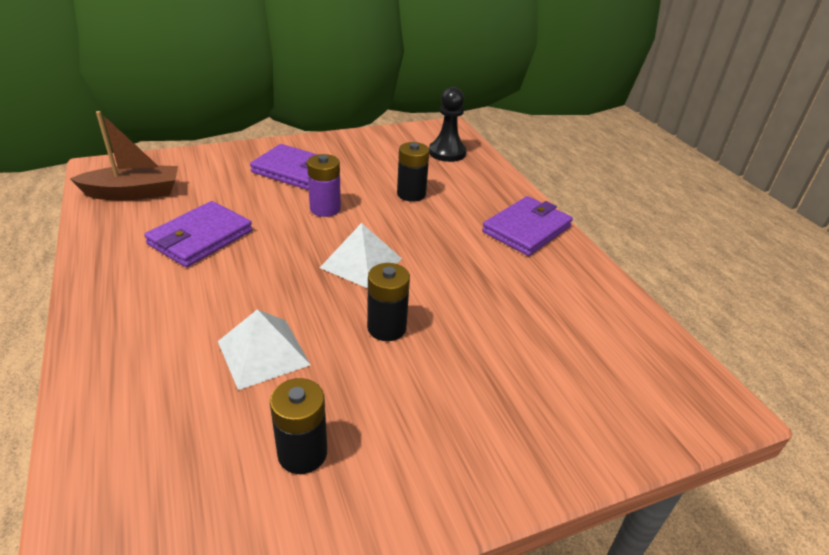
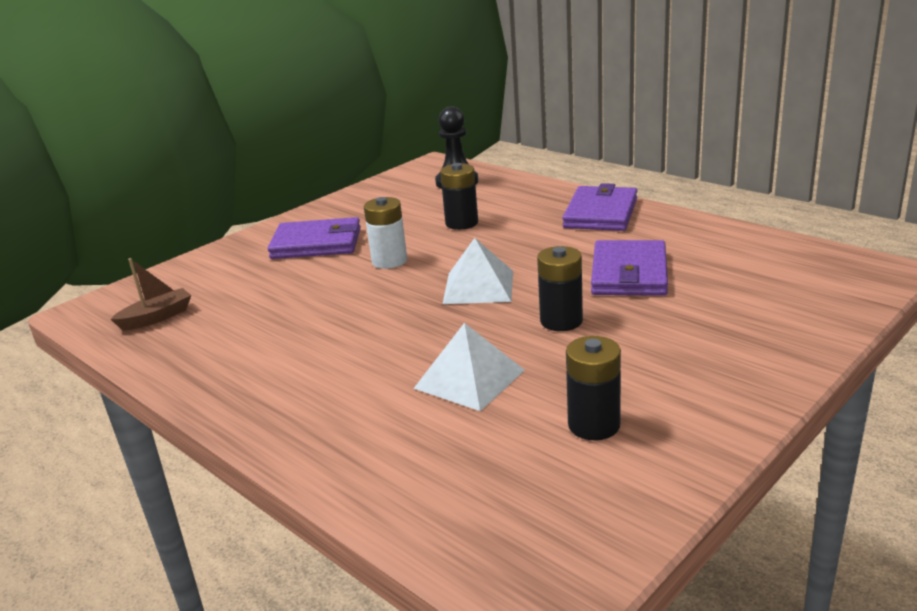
camera: 20 degrees left, 10 degrees down
brown boat [70,111,178,201] -> brown boat [110,258,191,331], size x0.63
purple wallet [144,201,252,267] -> purple wallet moved to [591,240,668,296]
purple battery [307,154,341,217] -> white battery [364,197,407,269]

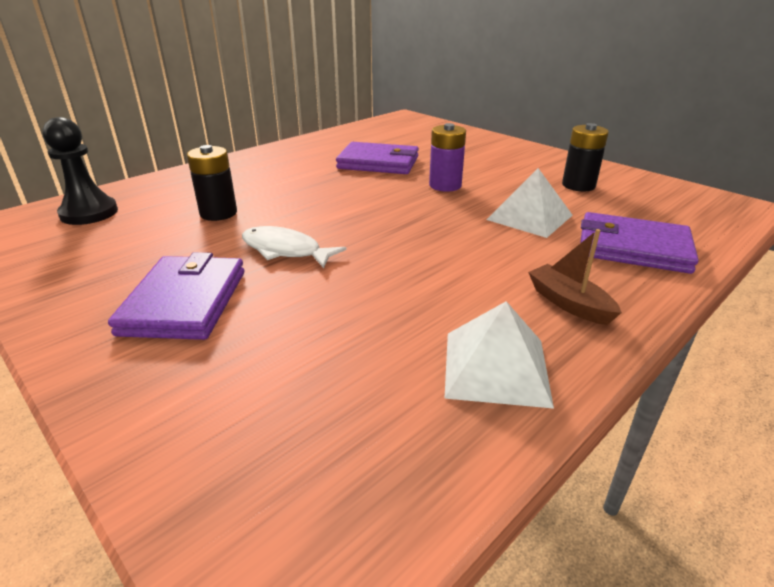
camera: 90 degrees left, 5 degrees up
brown boat [110,258,191,331] -> brown boat moved to [528,229,622,325]
white battery [364,197,407,269] -> white fish [242,226,347,268]
white pyramid [443,238,513,304] -> white pyramid moved to [444,301,554,409]
black battery [537,246,583,331] -> purple battery [429,123,466,192]
purple wallet [562,183,638,231] -> purple wallet moved to [580,212,699,274]

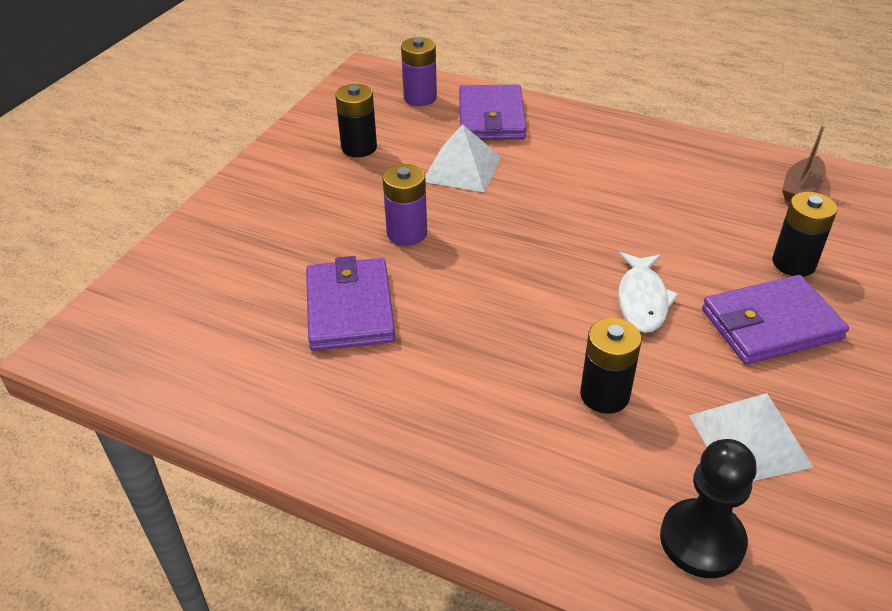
camera: 110 degrees left, 10 degrees up
white pyramid [444,301,554,409] -> white pyramid moved to [689,393,814,481]
brown boat [528,229,622,325] -> brown boat moved to [782,125,826,202]
none -> purple battery [401,37,437,106]
none -> black battery [772,192,837,277]

